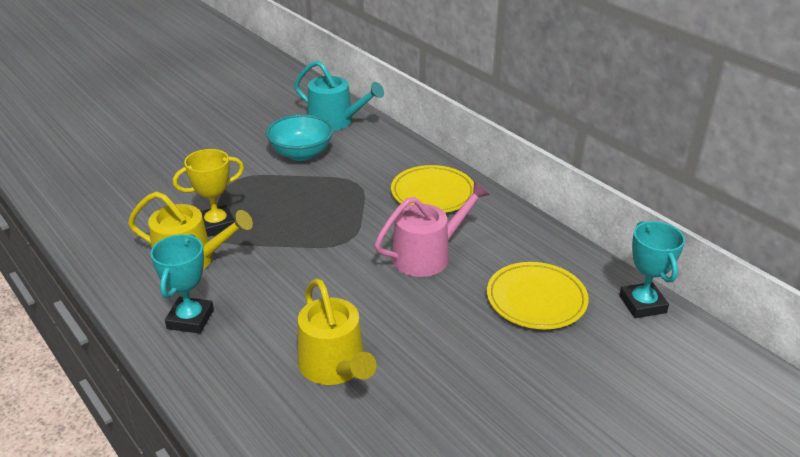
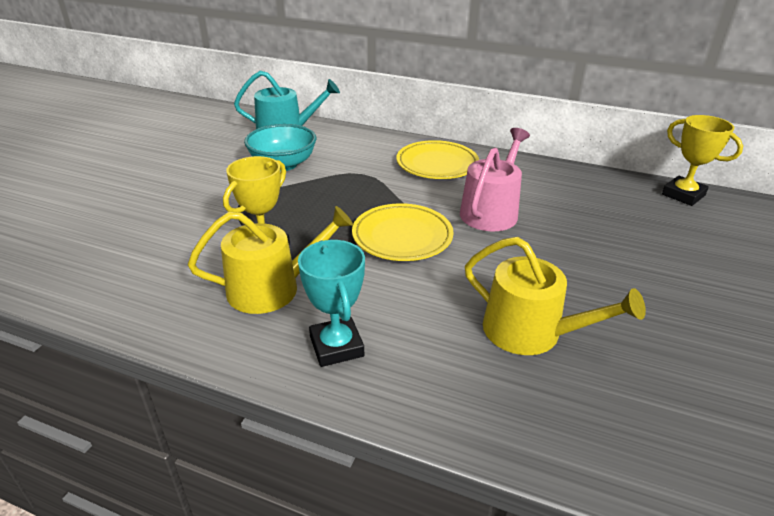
camera: 30 degrees left, 0 degrees up
yellow plate [487,262,589,329] -> yellow plate moved to [352,203,454,261]
turquoise trophy [619,221,685,318] -> yellow trophy [662,115,743,206]

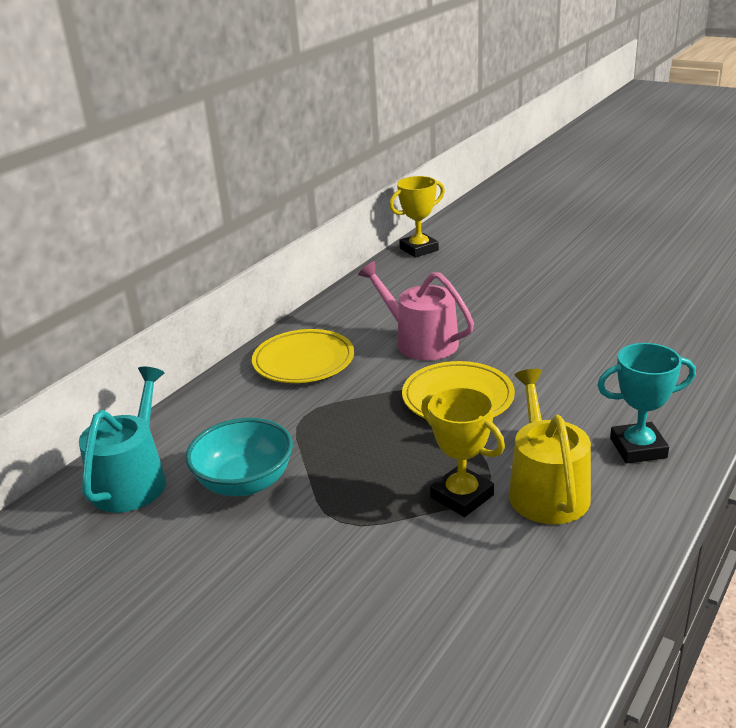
camera: 75 degrees left, 5 degrees down
yellow watering can [465,237,646,355] -> none

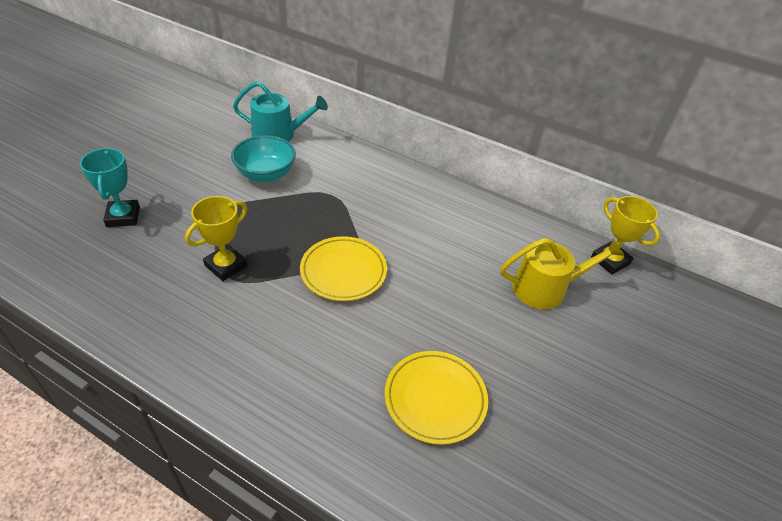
camera: 80 degrees right, 15 degrees up
yellow plate [252,329,354,383] -> yellow plate moved to [385,351,488,445]
pink watering can [358,261,474,360] -> none
yellow watering can [509,369,591,524] -> yellow watering can moved to [500,238,624,309]
turquoise trophy [597,343,696,463] -> turquoise trophy moved to [80,148,140,227]

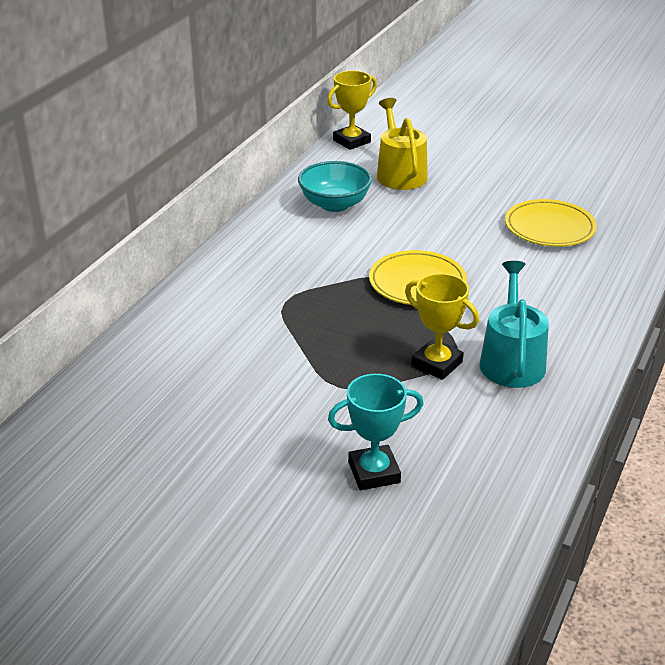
camera: 90 degrees left, 10 degrees down
turquoise bowl [231,135,296,182] -> turquoise bowl moved to [298,161,372,212]
turquoise watering can [233,81,328,142] -> turquoise watering can moved to [479,261,549,388]

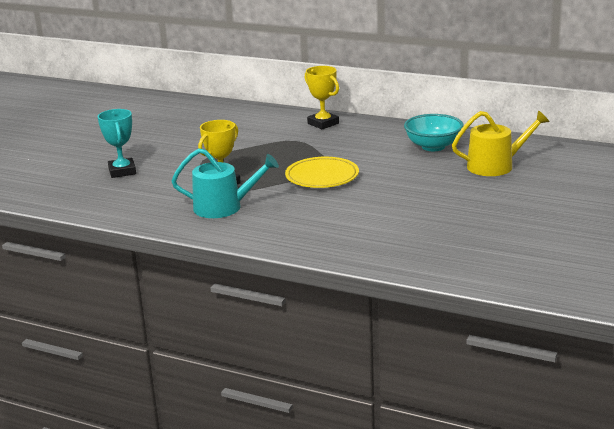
camera: 90 degrees right, 10 degrees down
yellow trophy [327,71,377,150] -> yellow trophy moved to [305,66,339,129]
yellow plate [505,199,597,247] -> none

